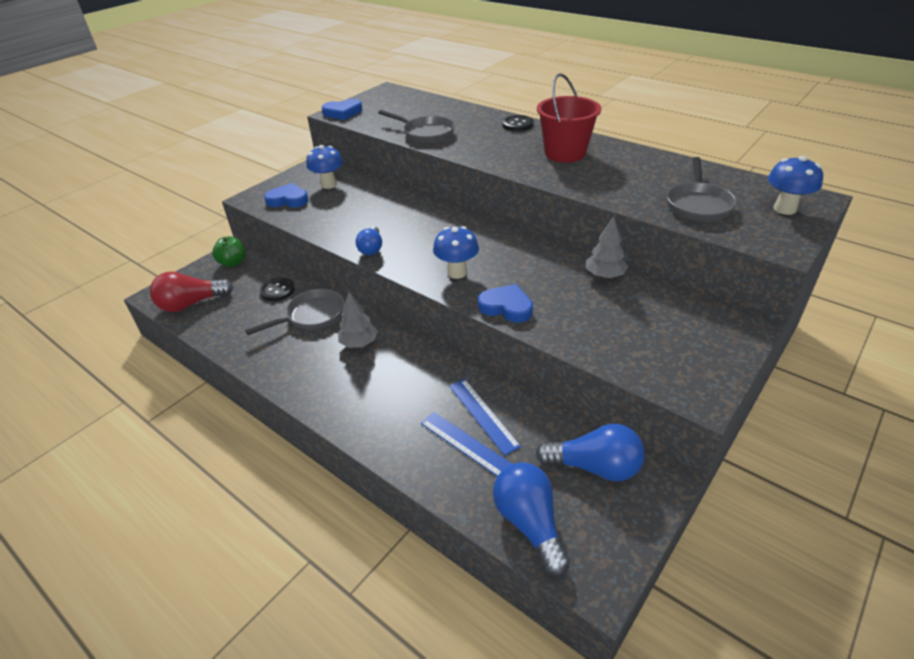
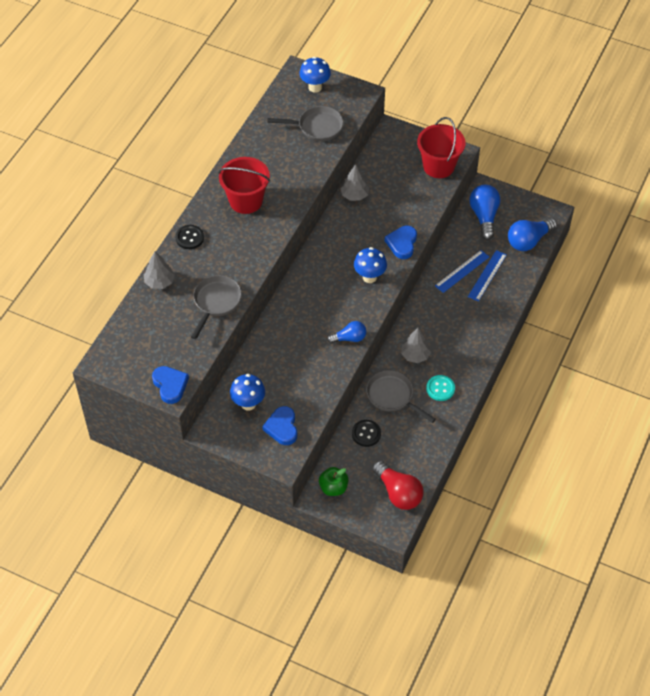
camera: 105 degrees left, 15 degrees up
none -> grey tree [144,251,175,289]
none -> red bucket [417,117,465,178]
none -> turquoise button [426,375,455,401]

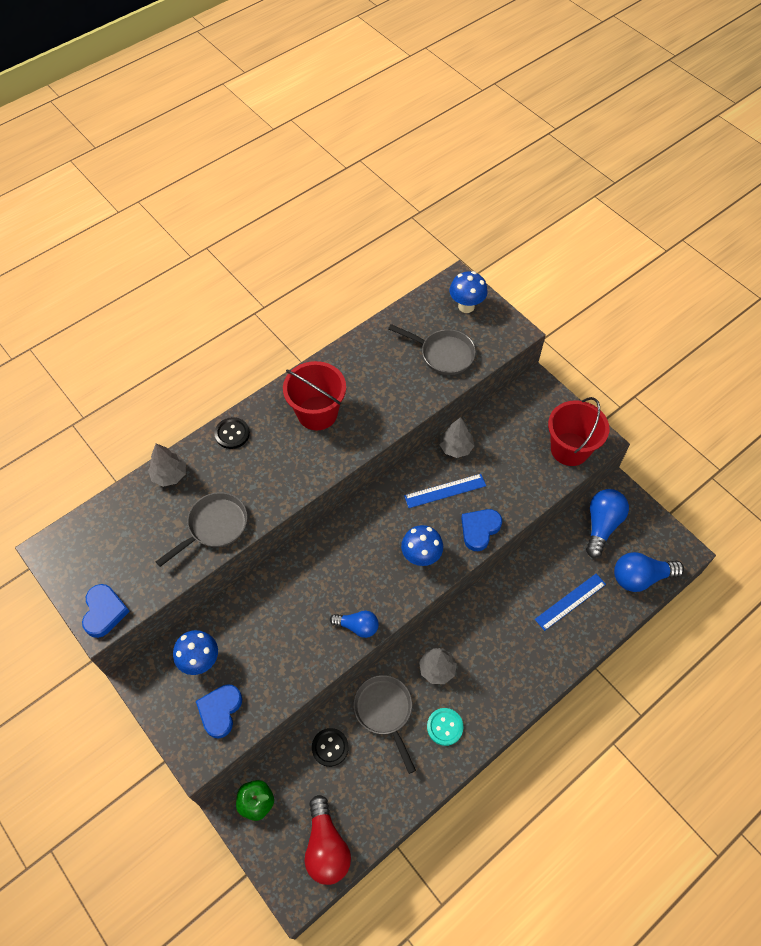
camera: 25 degrees right, 5 degrees up
blue ruler [435,250,489,293] -> blue ruler moved to [404,474,486,508]

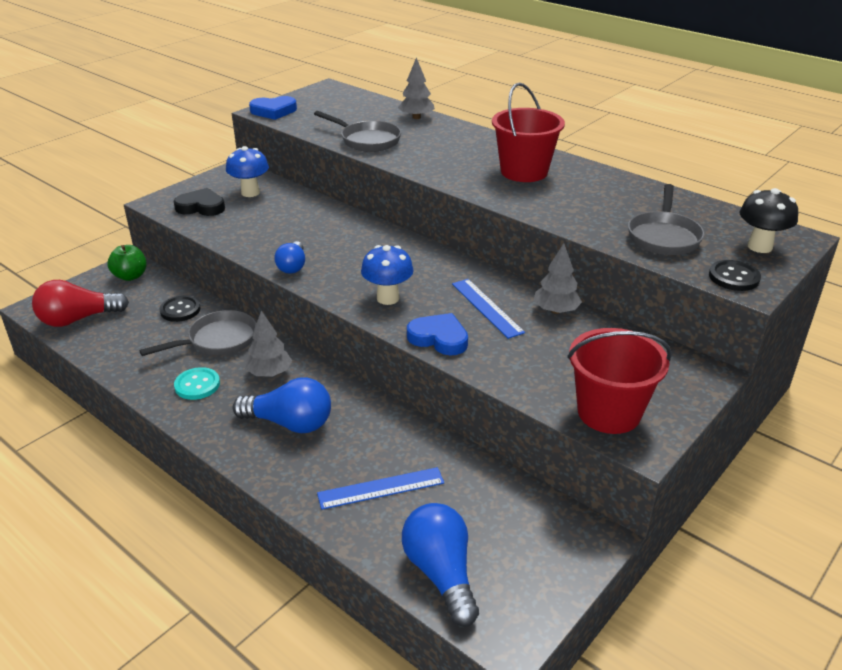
camera: 80 degrees right, 25 degrees down
blue heart [196,684,242,738] -> black heart [174,188,225,216]
black button [214,417,250,449] -> black button moved to [709,260,761,291]
blue mushroom [450,271,488,313] -> black mushroom [740,188,798,253]
blue ruler [535,574,606,631] -> blue ruler turned 60 degrees counterclockwise [317,467,444,510]
blue light bulb [586,489,629,558] -> blue light bulb moved to [232,377,331,433]

